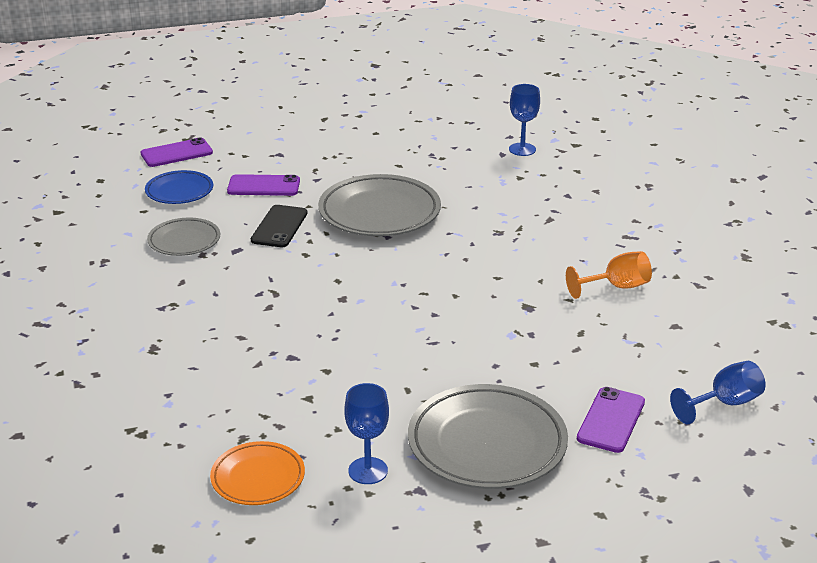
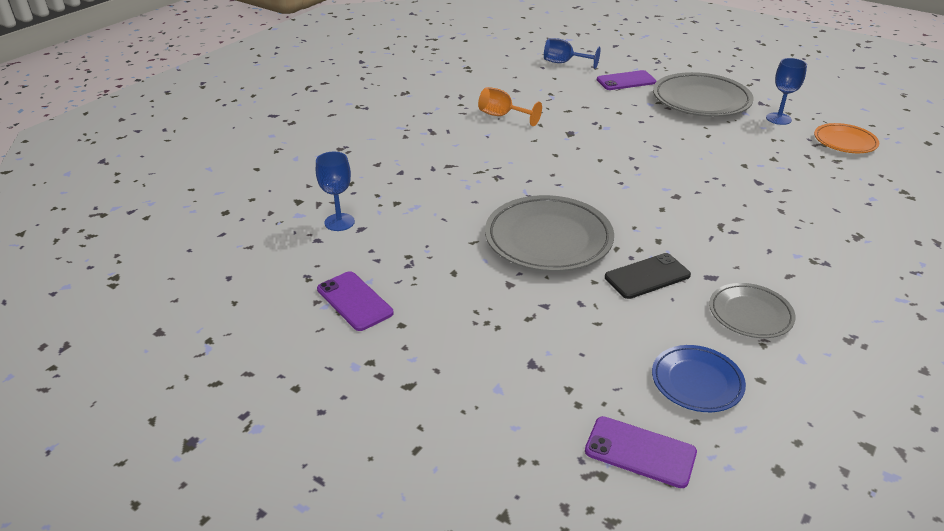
camera: 130 degrees left, 5 degrees up
purple phone [227,174,300,196] -> purple phone moved to [317,271,394,331]

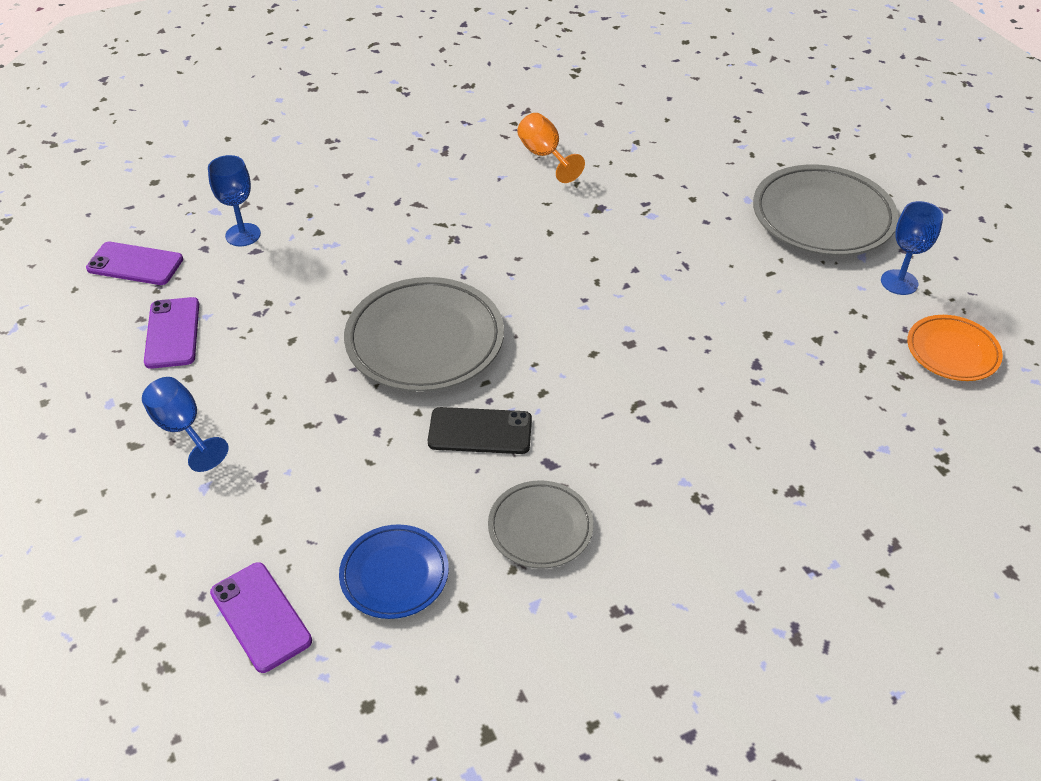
camera: 30 degrees right, 10 degrees up
blue goblet [544,38,601,69] -> blue goblet moved to [142,377,228,472]
purple phone [597,70,656,90] -> purple phone moved to [86,242,183,285]

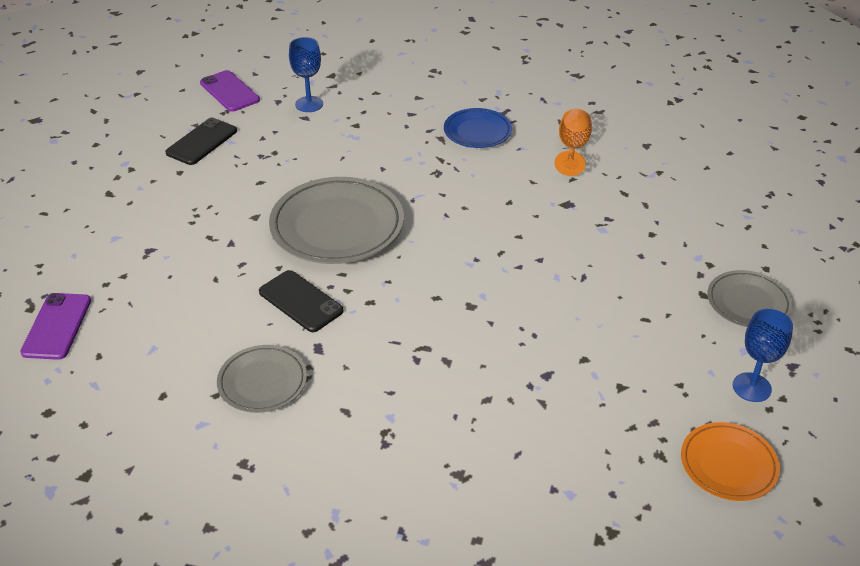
camera: 40 degrees right, 5 degrees down
blue goblet [142,377,228,472] -> none
purple phone [144,297,199,369] -> black phone [165,118,237,165]
blue plate [339,524,449,619] -> blue plate moved to [444,108,512,148]
grey plate [753,164,898,256] -> grey plate [707,270,793,327], size x0.57

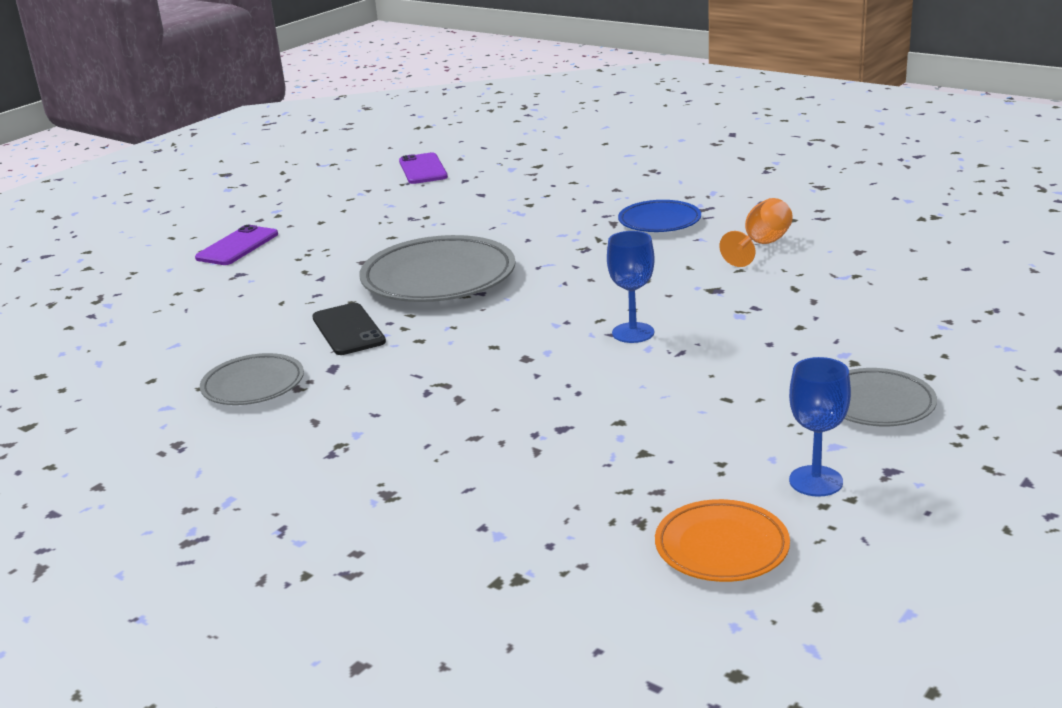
camera: 25 degrees right, 15 degrees down
purple phone [20,293,91,360] -> purple phone moved to [195,225,278,265]
black phone [165,118,237,165] -> none
blue goblet [289,37,323,112] -> blue goblet moved to [607,231,655,343]

